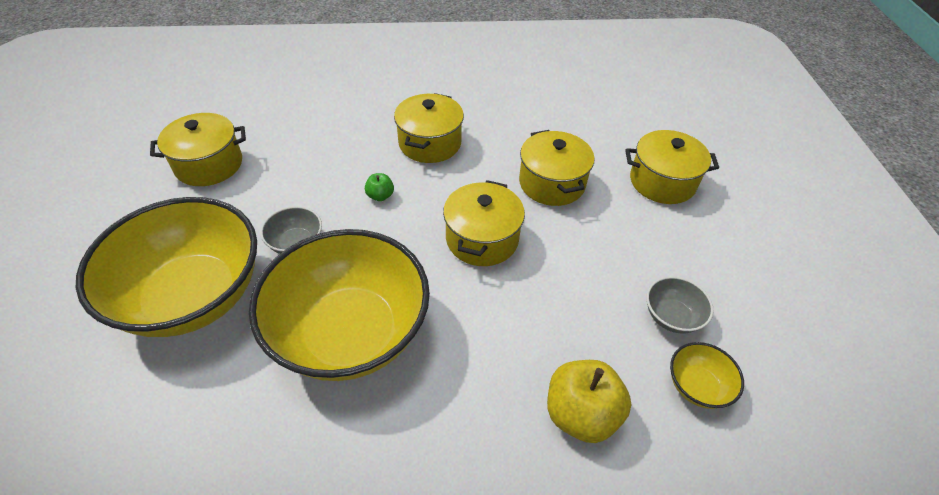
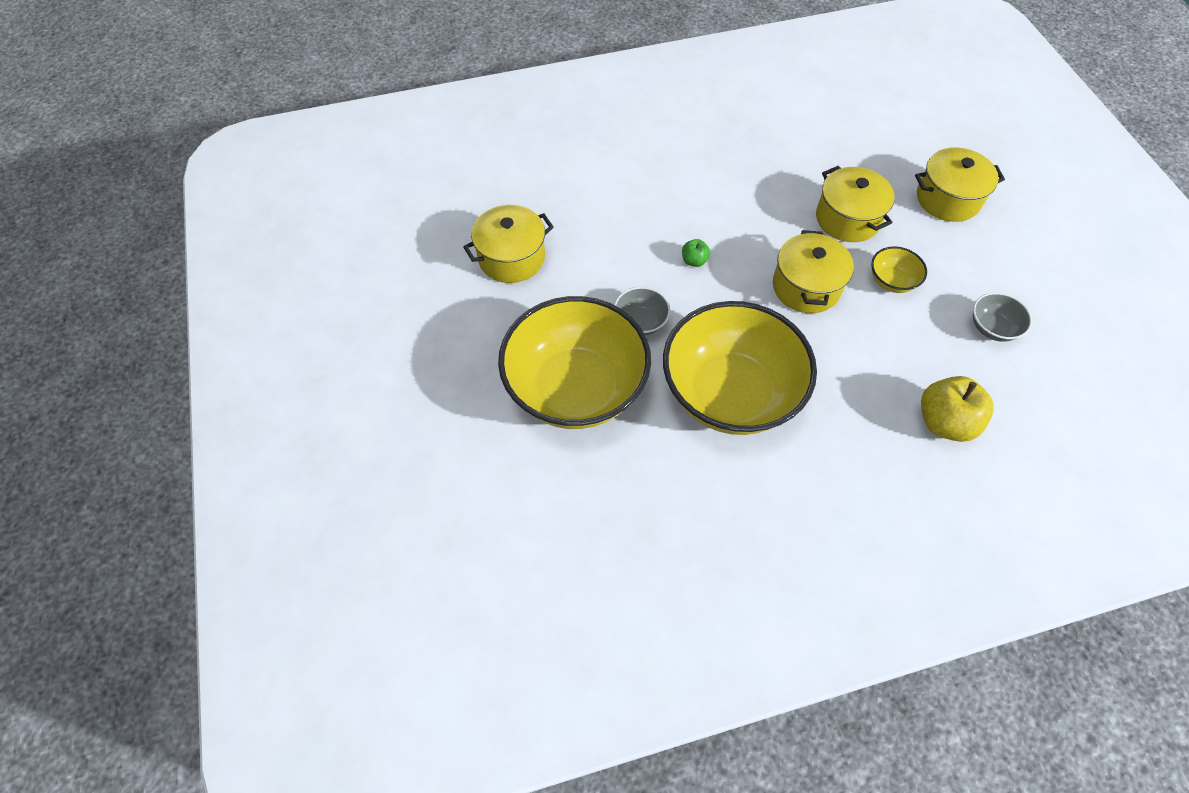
camera: 10 degrees left, 10 degrees up
yellow pot [394,93,464,163] -> none
yellow bowl [670,342,744,409] -> yellow bowl moved to [871,246,927,293]

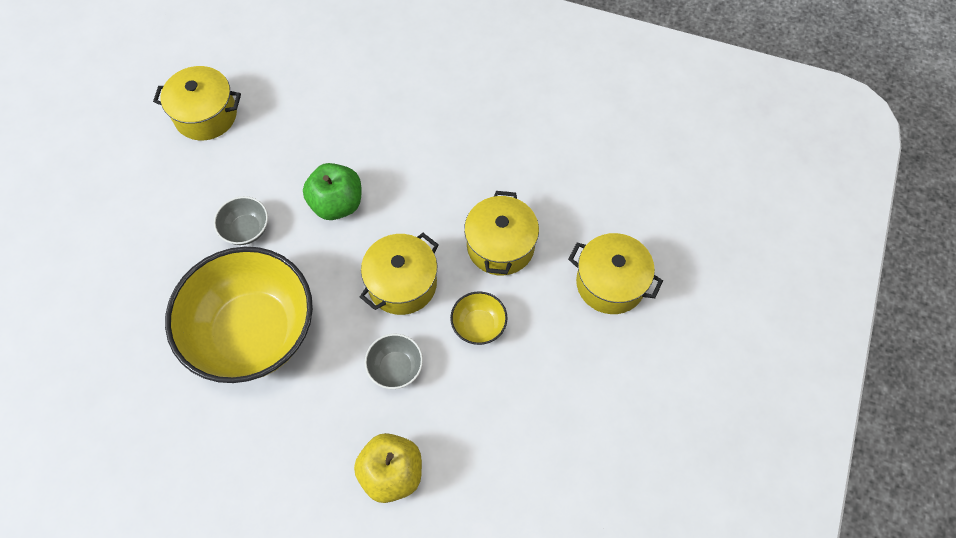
camera: 35 degrees right, 5 degrees up
yellow bowl [498,296,651,429] -> none
green apple [682,239,710,267] -> green apple [303,163,361,220], size x2.07
grey bowl [973,292,1032,342] -> grey bowl moved to [365,334,423,389]

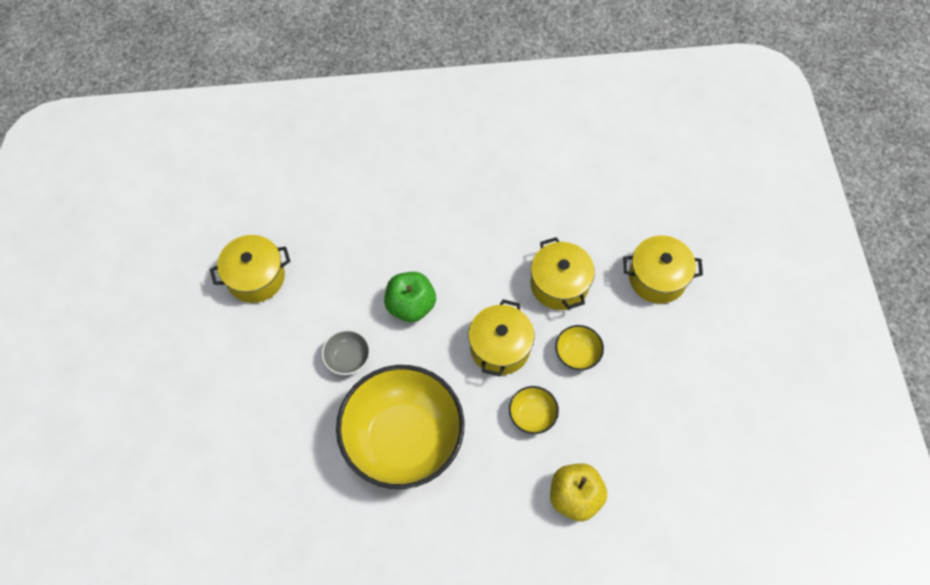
camera: 25 degrees left, 0 degrees up
grey bowl [365,334,423,389] -> yellow bowl [509,386,559,434]

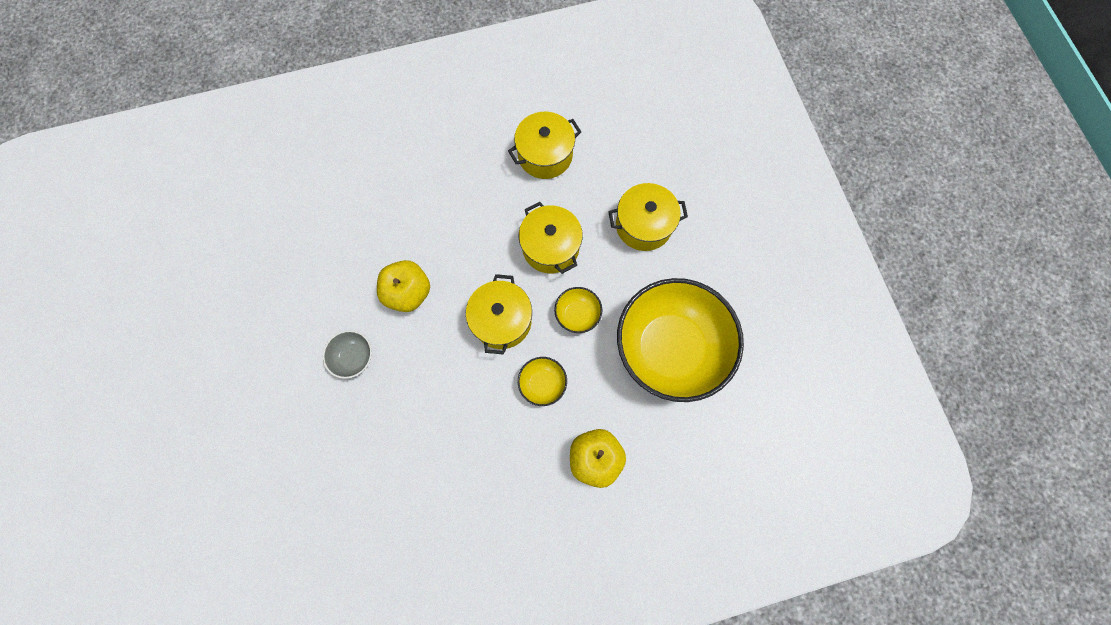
camera: 10 degrees left, 10 degrees up
yellow pot [210,235,291,303] -> yellow pot moved to [508,112,581,179]
yellow bowl [336,365,464,489] -> yellow bowl moved to [617,278,744,402]
green apple [384,272,436,322] -> yellow apple [377,260,430,312]

